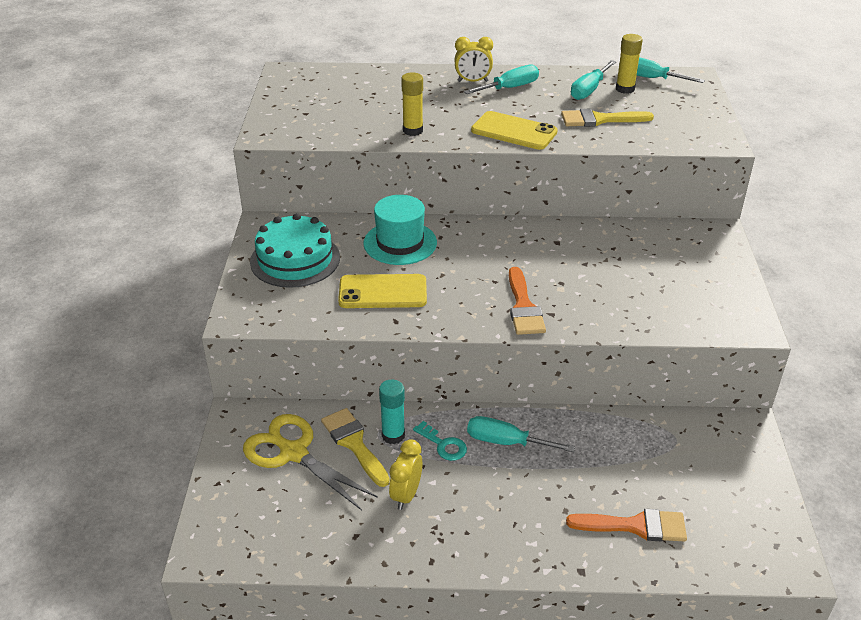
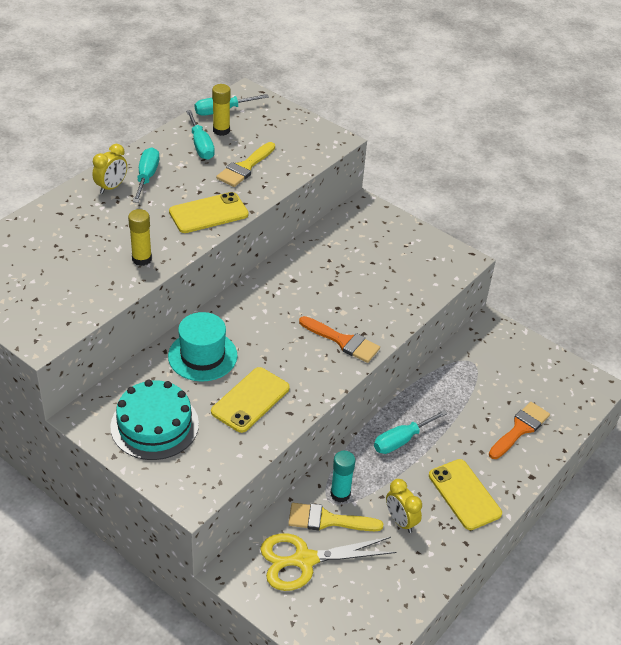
camera: 55 degrees left, 5 degrees up
turquoise key [413,421,467,461] -> none
none -> yellow phone [429,459,502,530]

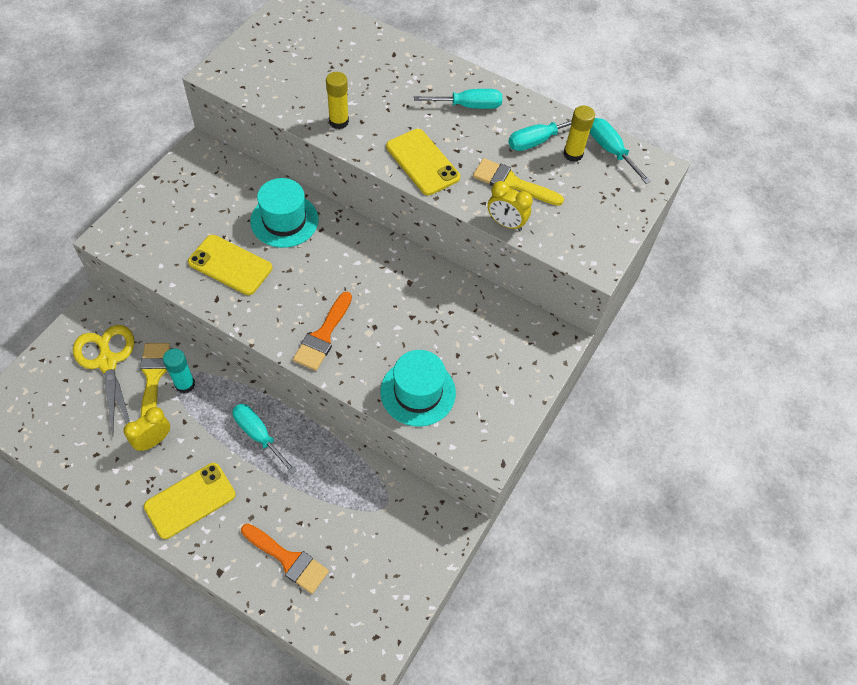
camera: 80 degrees right, 15 degrees up
yellow clock [92,144,127,194] -> yellow clock moved to [488,181,533,231]
turquoise cake [110,380,199,460] -> none
none -> turquoise hat [380,350,456,427]

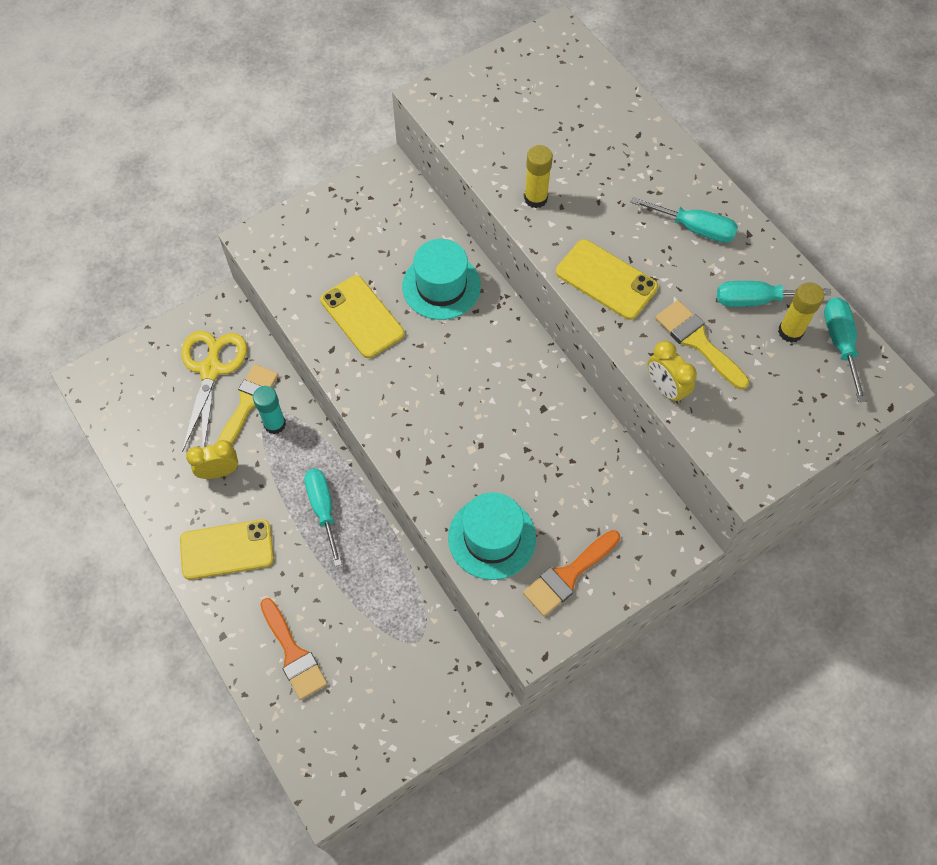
camera: 30 degrees right, 5 degrees up
orange brush [293,292,352,371] -> orange brush moved to [523,530,620,616]
yellow phone [386,129,460,195] -> yellow phone turned 45 degrees counterclockwise [556,239,658,320]

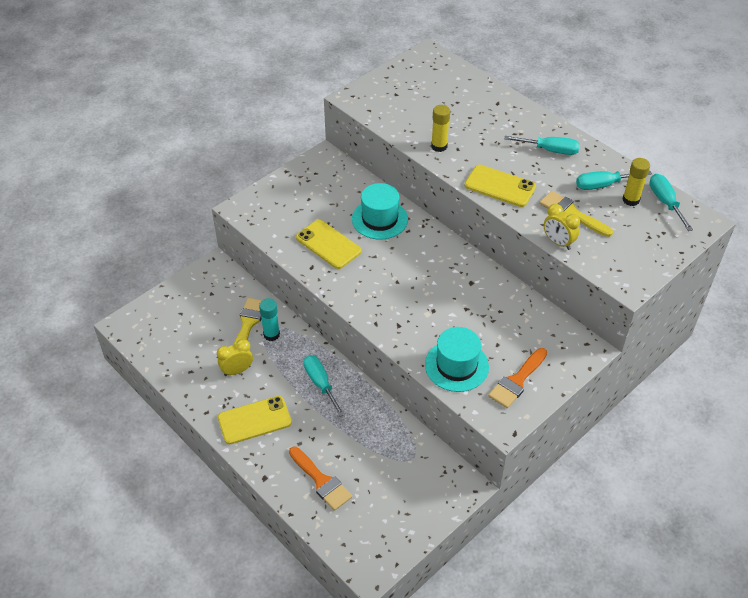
camera: 10 degrees left, 15 degrees down
yellow scissors [181,331,247,452] -> none

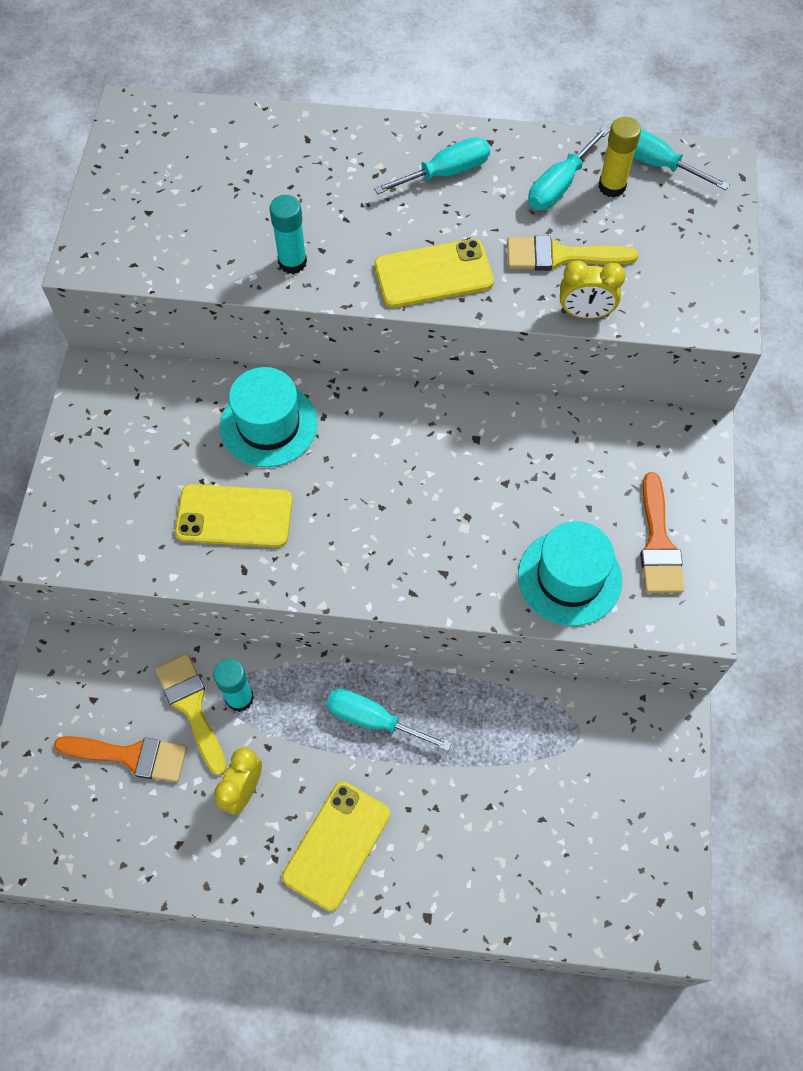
camera: 40 degrees left, 15 degrees up
orange brush [289,446,352,511] -> orange brush moved to [54,736,187,782]
yellow glue stick [431,105,450,152] -> turquoise glue stick [269,195,307,274]

